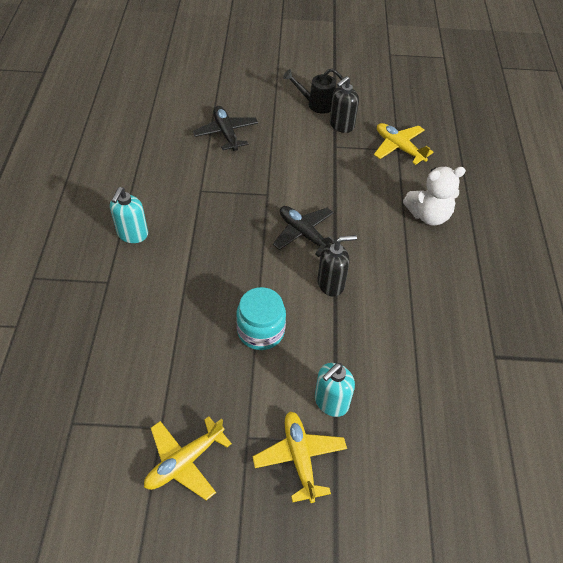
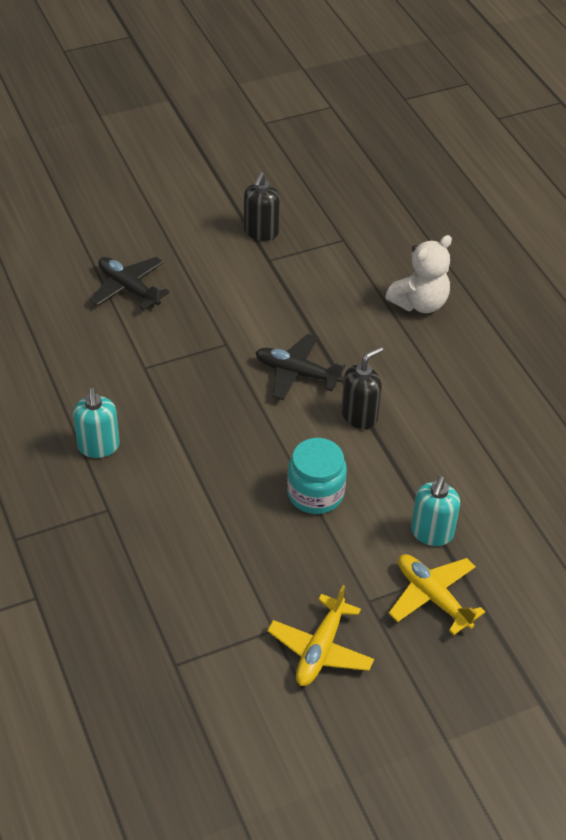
camera: 25 degrees left, 5 degrees down
black watering can [283,68,346,114] -> none
yellow plane [374,123,434,165] -> none

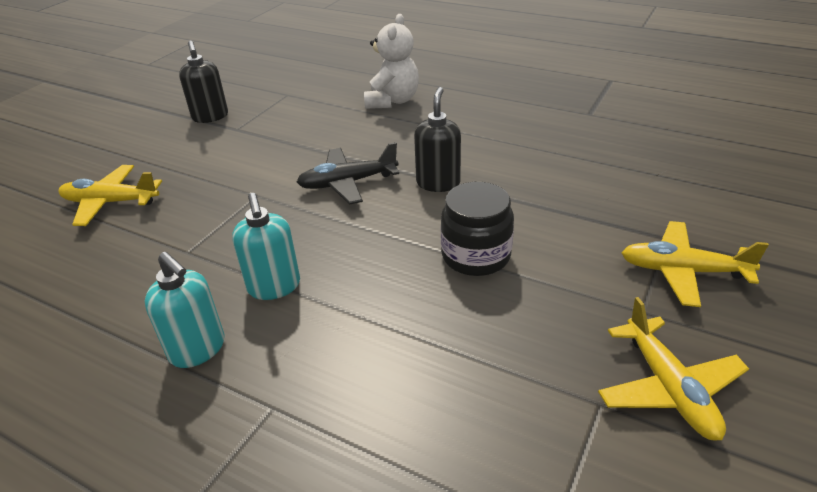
camera: 35 degrees left, 10 degrees down
black plane [90,257,170,310] -> yellow plane [59,165,162,226]
turquoise jar [287,438,347,514] -> black jar [441,182,514,276]
turquoise soap dispenser [411,476,460,546] -> turquoise soap dispenser moved to [232,193,300,300]

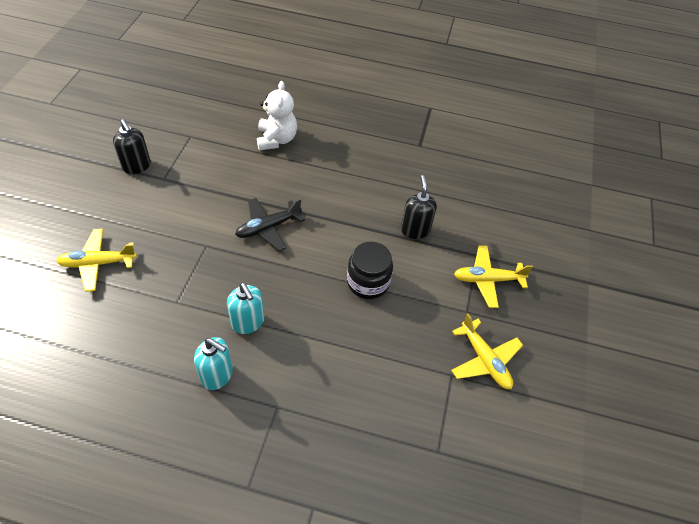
camera: 20 degrees left, 15 degrees up
black soap dispenser [414,87,461,192] -> black soap dispenser moved to [401,175,437,239]

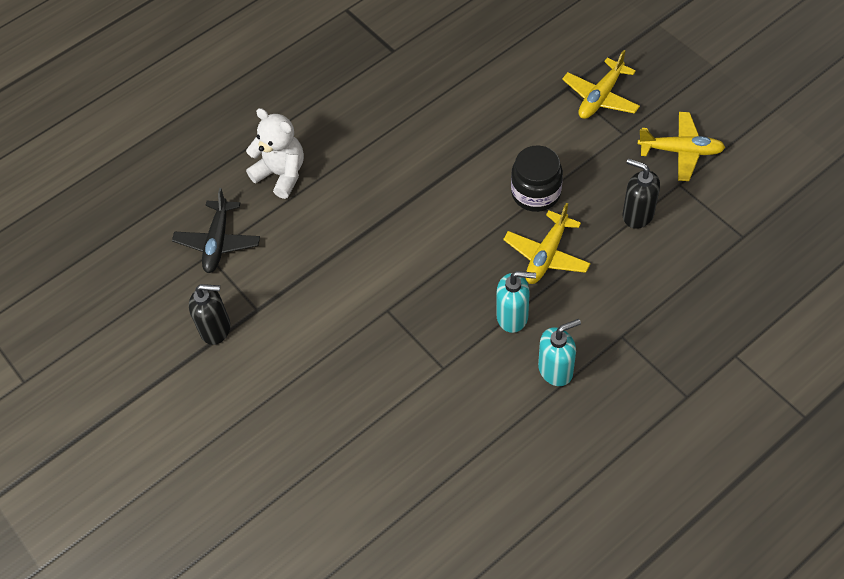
camera: 45 degrees left, 5 degrees up
yellow plane [56,229,137,292] -> yellow plane moved to [503,203,591,284]
black plane [235,198,305,251] -> black plane moved to [172,188,260,273]
black soap dispenser [401,175,437,239] -> black soap dispenser moved to [623,158,660,229]

